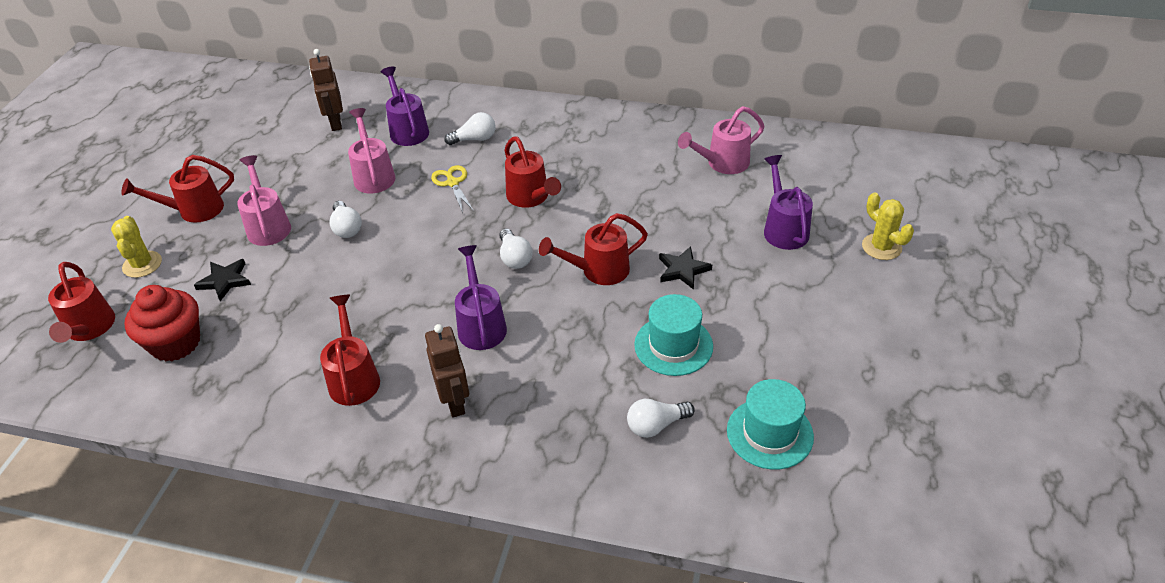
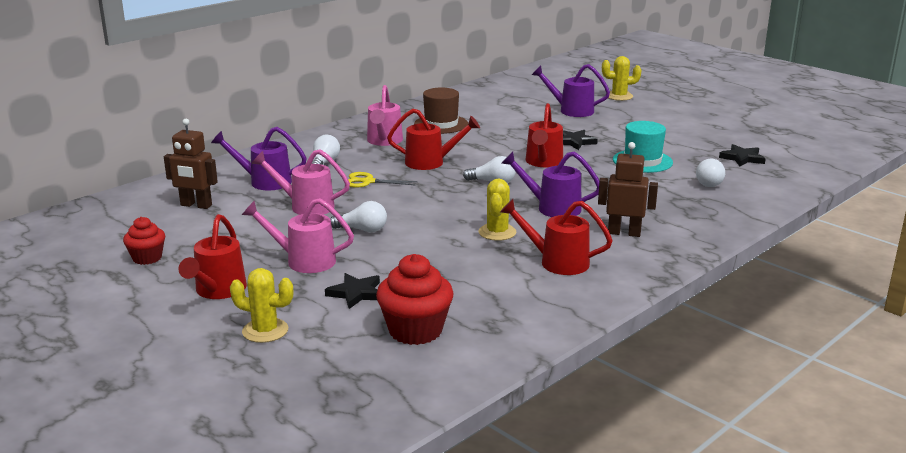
camera: 60 degrees left, 20 degrees down
red watering can [48,262,115,343] -> none
pink watering can [678,106,765,174] -> pink watering can moved to [367,85,403,146]
turquoise hat [727,379,814,470] -> black star [719,144,766,166]
none -> red cupcake [123,217,165,265]
none -> brown hat [414,87,468,134]
none -> yellow cactus [479,179,516,241]

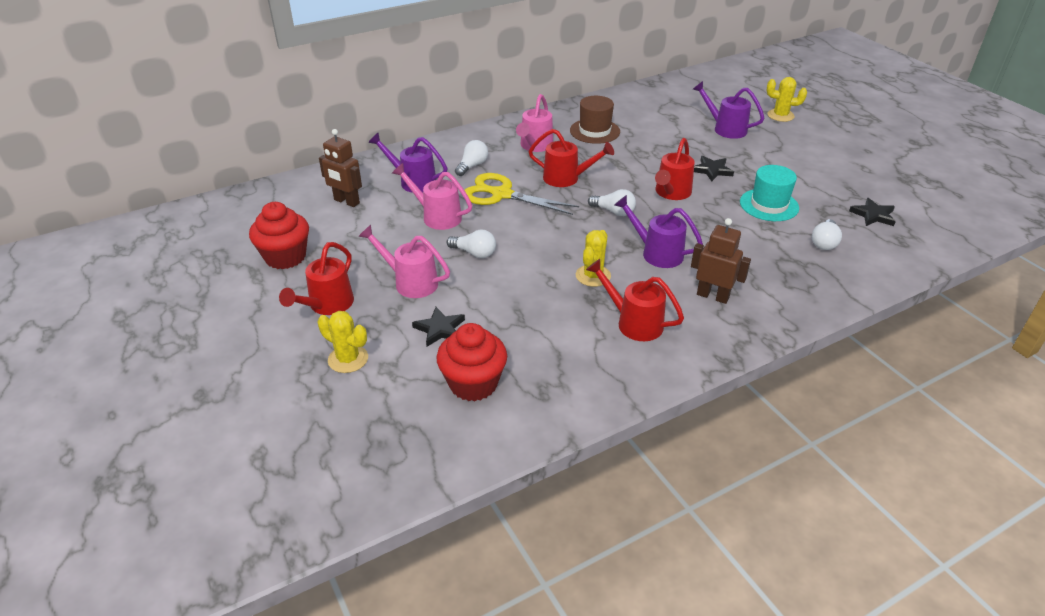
camera: 15 degrees right, 15 degrees up
red cupcake [123,217,165,265] -> red cupcake [249,202,309,269], size x1.65
yellow scissors [348,172,418,188] -> yellow scissors [464,173,579,215], size x1.77

